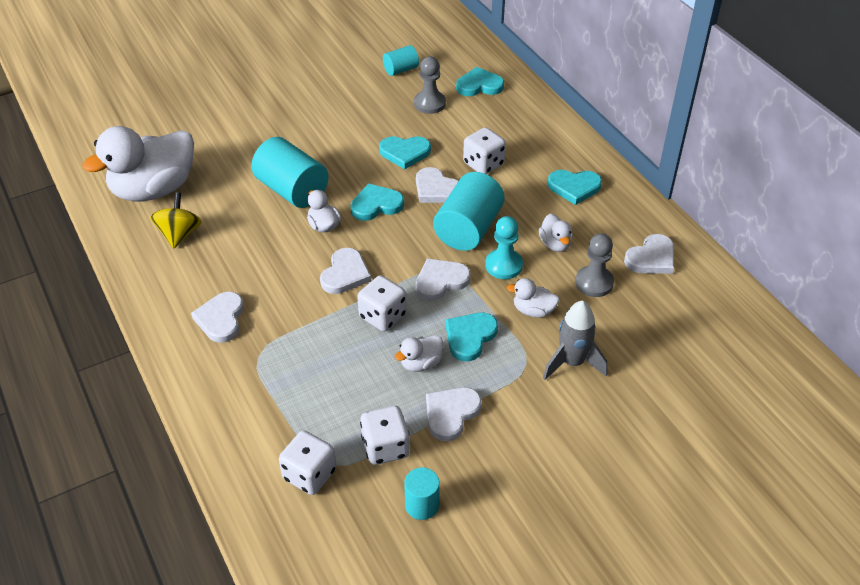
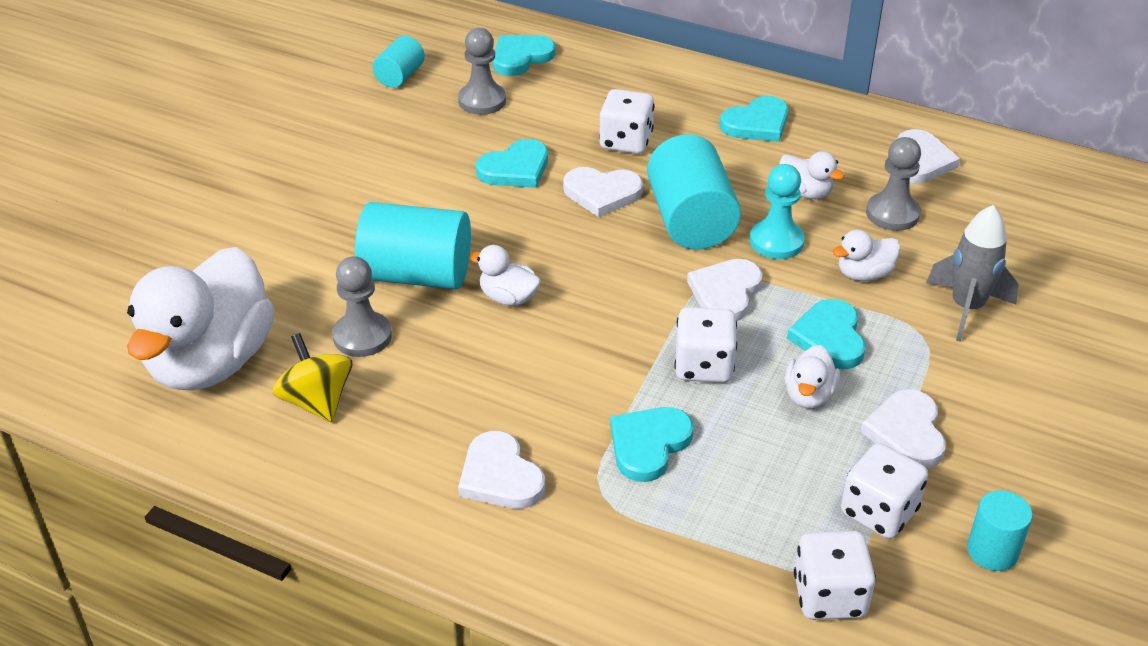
camera: 35 degrees left, 5 degrees down
white heart [320,248,371,294] -> none
turquoise heart [351,183,404,221] -> turquoise heart moved to [610,407,693,482]
none -> grey pawn [332,256,392,357]

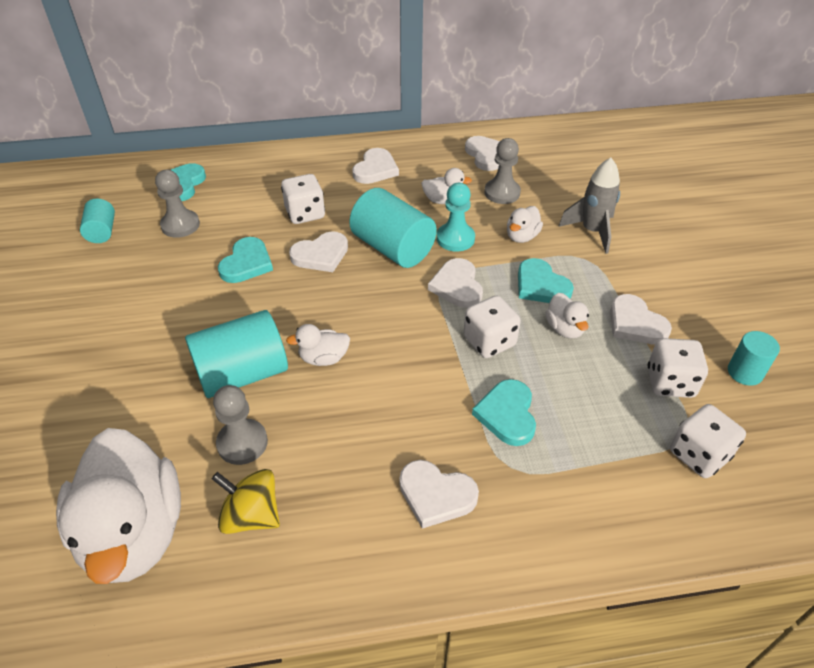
camera: 35 degrees left, 5 degrees up
turquoise heart [720,96,788,142] -> white heart [352,148,399,184]

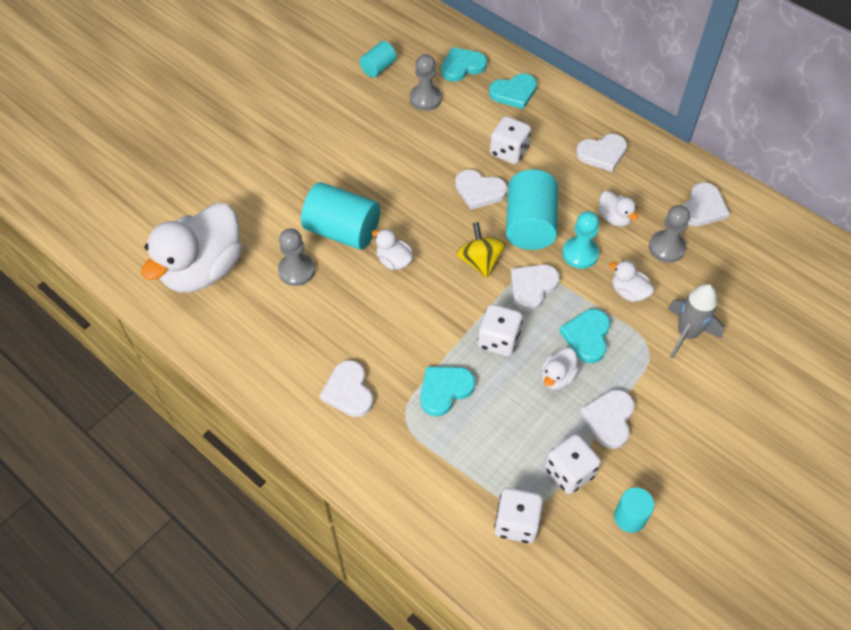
camera: 50 degrees right, 10 degrees up
yellow spinning top [212,469,280,534] -> yellow spinning top moved to [456,222,506,278]
turquoise heart [218,237,273,283] -> turquoise heart moved to [489,74,537,109]
white duck [507,206,543,243] -> white duck turned 45 degrees clockwise [609,260,654,302]

